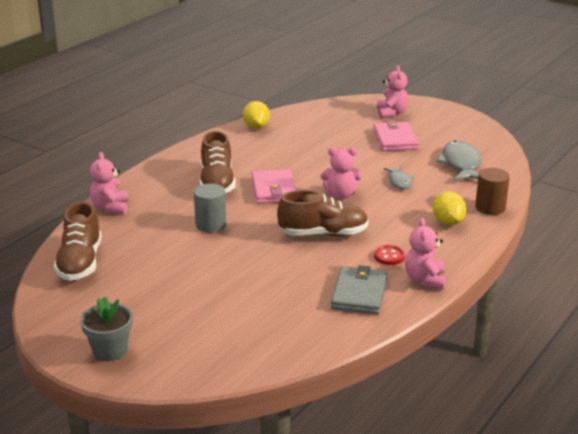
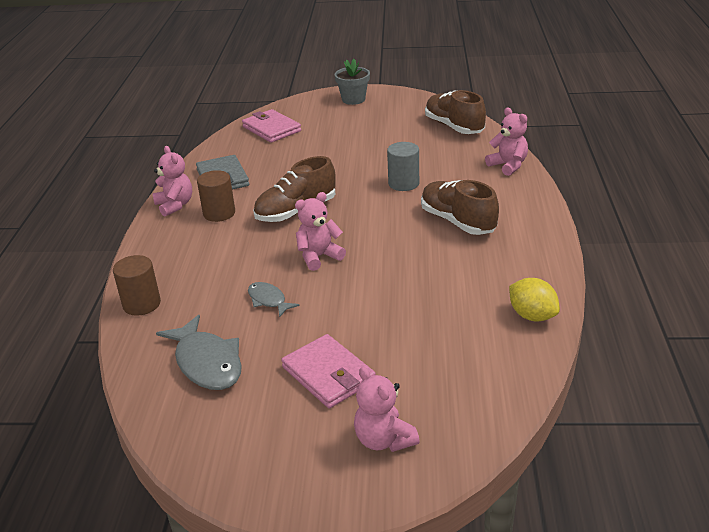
camera: 150 degrees right, 5 degrees up
pink wallet [252,169,296,204] -> pink wallet moved to [242,109,301,143]
red button [374,245,405,265] -> brown cylinder [197,170,235,222]
yellow lemon [433,192,466,225] -> none

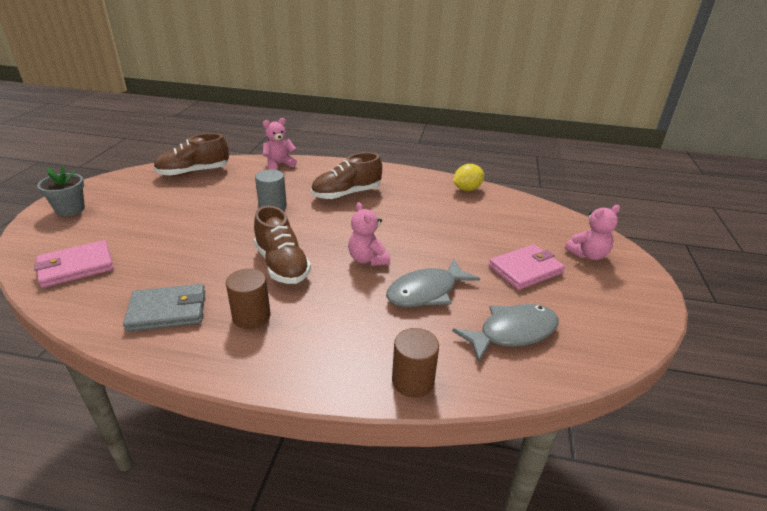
camera: 85 degrees left, 0 degrees up
pink teddy bear [153,146,192,217] -> none
grey fish [248,282,300,317] -> grey fish [386,259,480,307], size x1.79

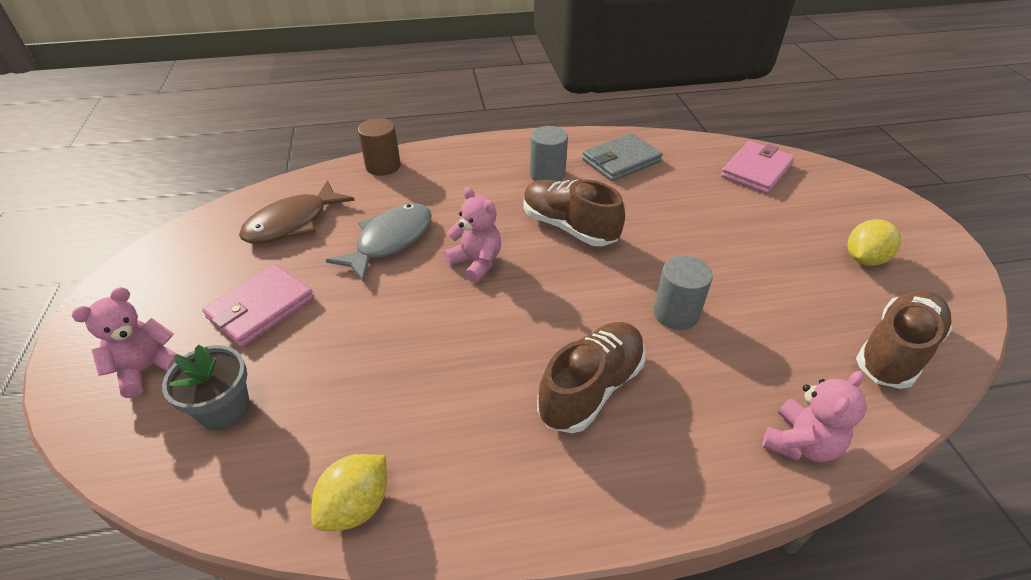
camera: 160 degrees right, 10 degrees up
grey flower pot [37,166,85,216] -> grey flower pot moved to [162,344,250,430]
brown cylinder [226,268,270,329] -> grey cylinder [530,126,568,181]
grey fish [452,304,559,363] -> brown fish [239,180,355,244]
none -> yellow lemon [847,219,901,266]

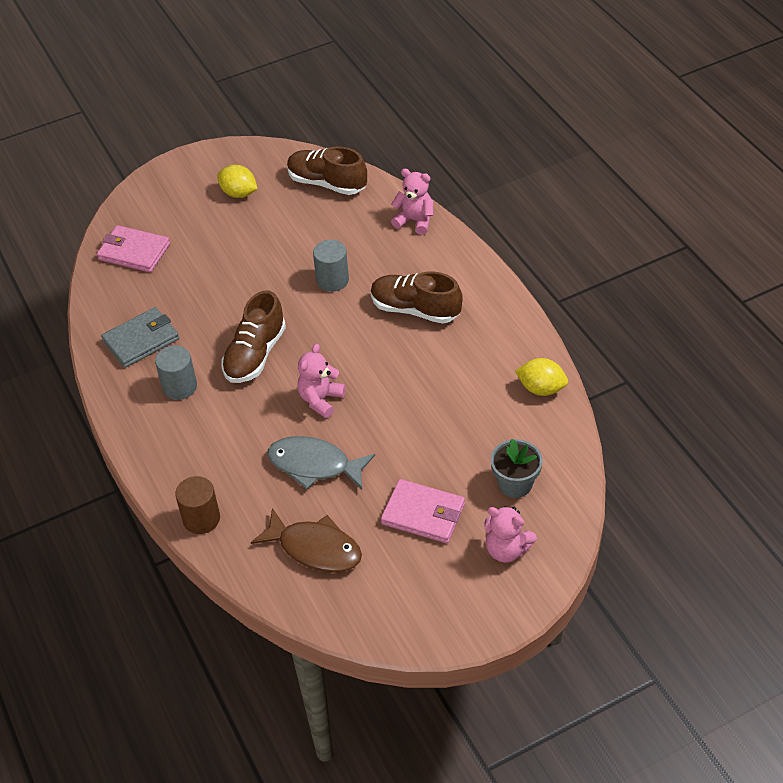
camera: 105 degrees left, 5 degrees up
grey wallet [582,133,663,181] -> grey wallet turned 75 degrees counterclockwise [101,307,179,368]

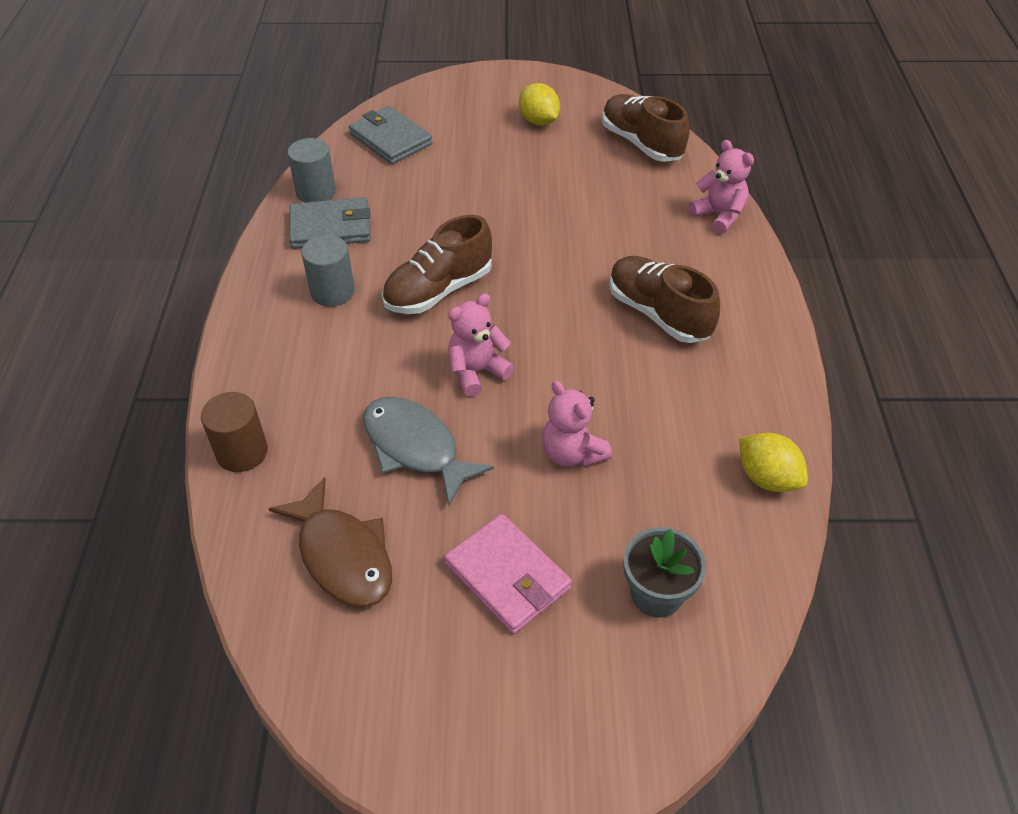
camera: 25 degrees right, 0 degrees up
pink wallet [97,225,170,272] -> grey wallet [349,106,432,164]
grey cylinder [313,240,349,292] -> grey cylinder moved to [287,138,336,202]
pink teddy bear [485,506,537,562] -> pink teddy bear moved to [542,381,612,467]

